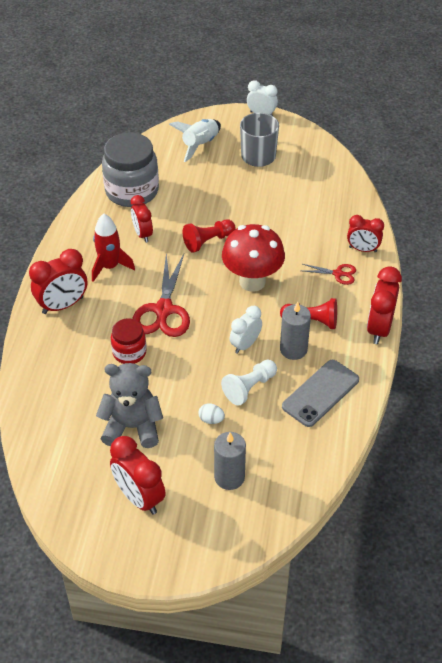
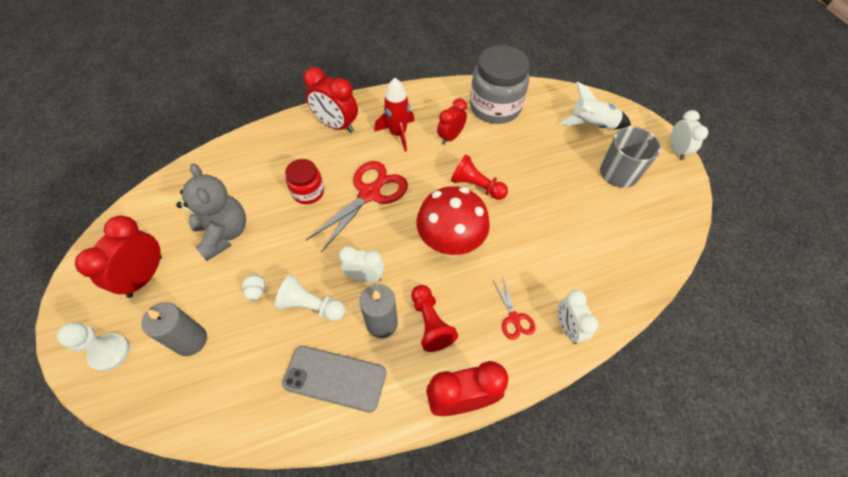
camera: 60 degrees right, 10 degrees up
red scissors [132,253,190,337] -> red scissors turned 150 degrees clockwise [306,161,408,252]
red clock [347,215,384,252] -> white clock [558,290,598,344]
none -> white pawn [57,322,130,371]

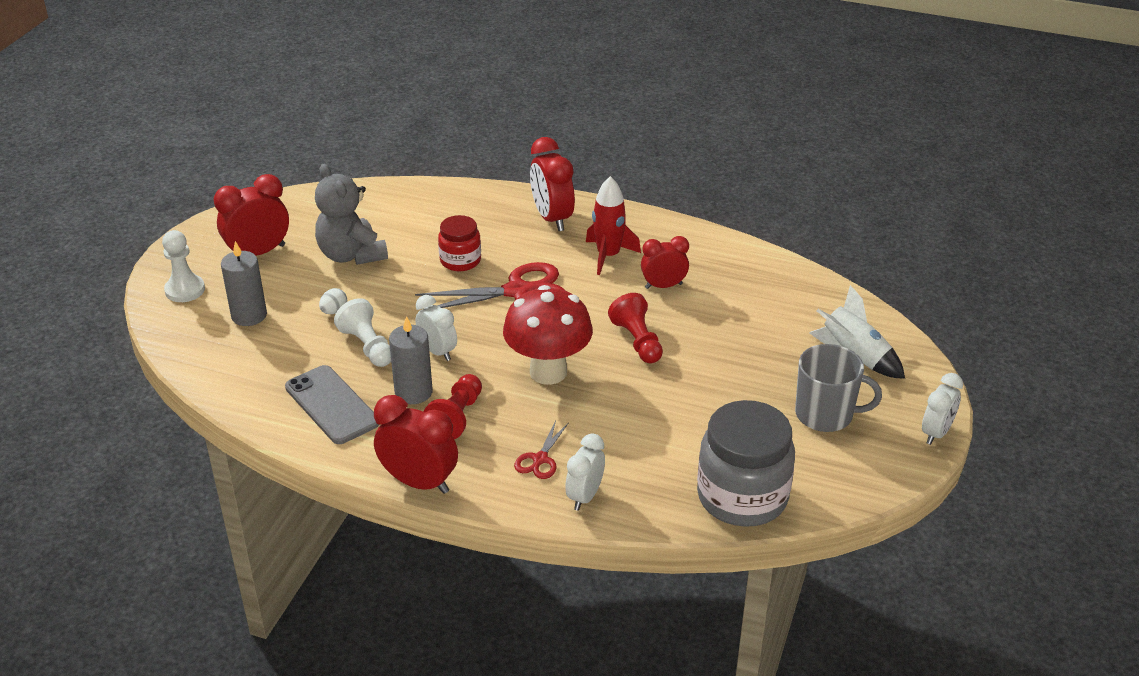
camera: 40 degrees right, 20 degrees down
grey teddy bear [176,163,246,261] -> grey teddy bear turned 135 degrees clockwise [315,164,388,265]
grey jar [470,45,530,124] -> grey jar moved to [697,400,795,527]

